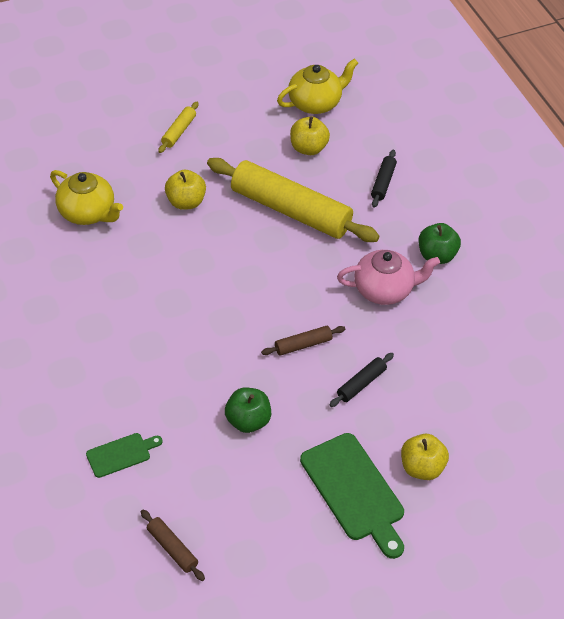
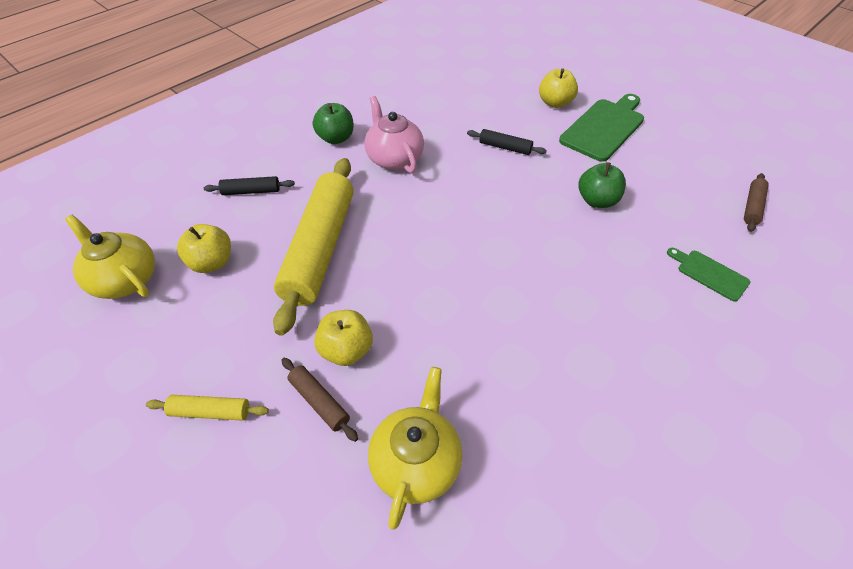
camera: 110 degrees left, 0 degrees up
brown rolling pin [261,326,345,356] -> brown rolling pin moved to [281,358,358,442]

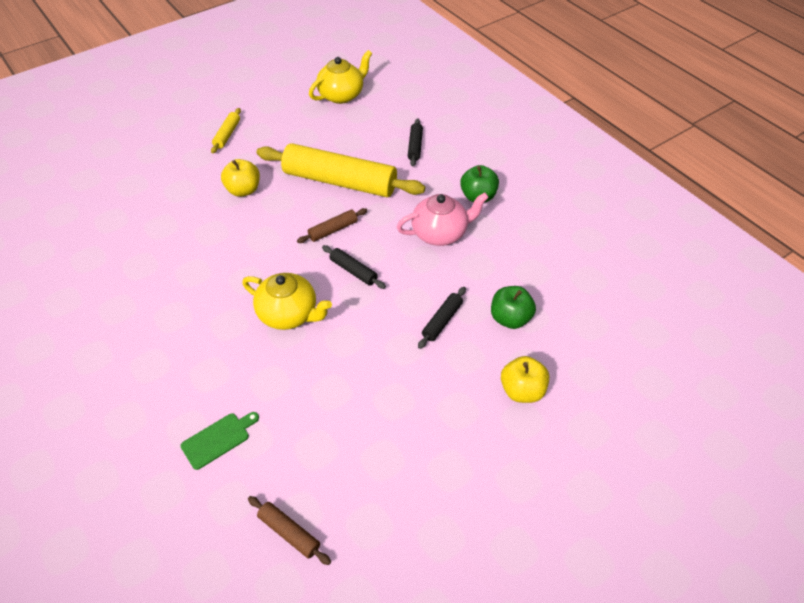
camera: 100 degrees right, 0 degrees up
yellow apple [177,224,231,273] -> none
brown rolling pin [281,358,358,442] -> brown rolling pin moved to [297,208,367,243]
yellow teapot [368,367,462,530] -> yellow teapot moved to [242,273,332,330]
green cutting board [559,94,644,162] -> none
green apple [579,162,626,208] -> green apple moved to [491,286,536,329]
none -> black rolling pin [322,245,386,289]

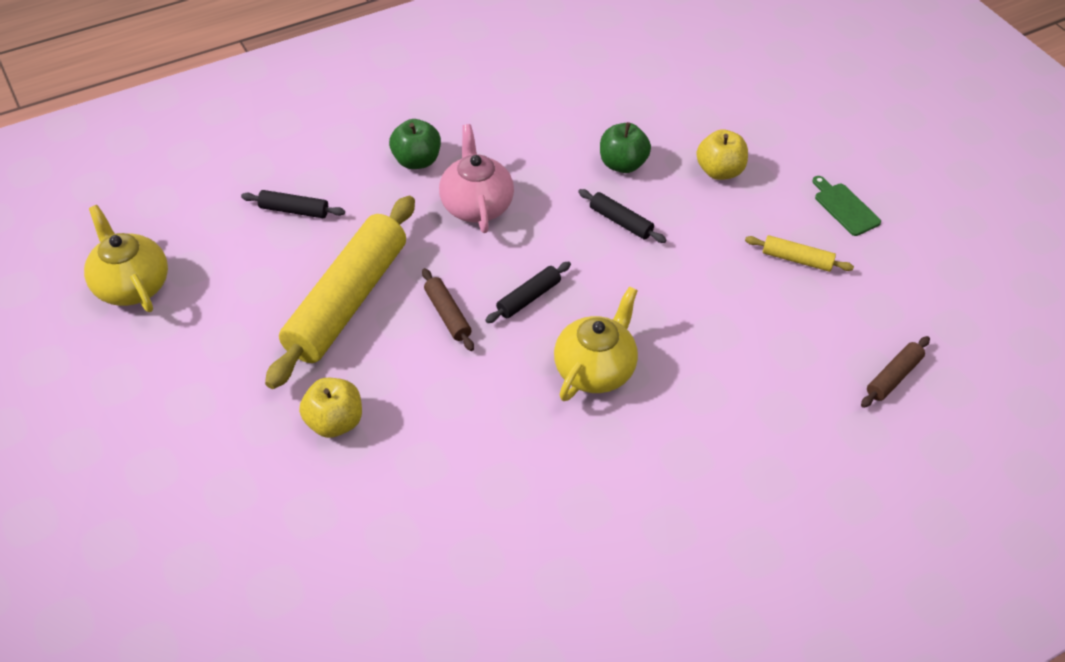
camera: 85 degrees left, 0 degrees up
green cutting board [181,412,259,470] -> green cutting board moved to [812,176,881,236]
yellow rolling pin [211,108,241,153] -> yellow rolling pin moved to [745,235,854,272]

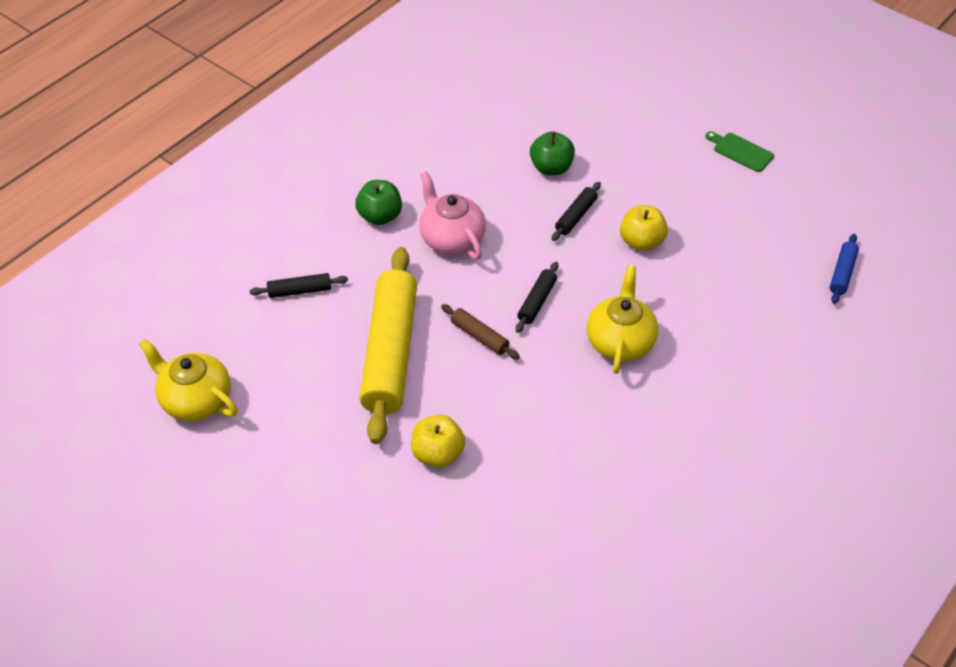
camera: 20 degrees left, 0 degrees up
black rolling pin [578,189,666,243] -> black rolling pin turned 75 degrees counterclockwise [551,182,601,241]
yellow apple [696,129,748,180] -> yellow apple moved to [620,205,668,251]
yellow rolling pin [745,235,854,272] -> none
brown rolling pin [861,336,930,408] -> blue rolling pin [830,234,859,304]

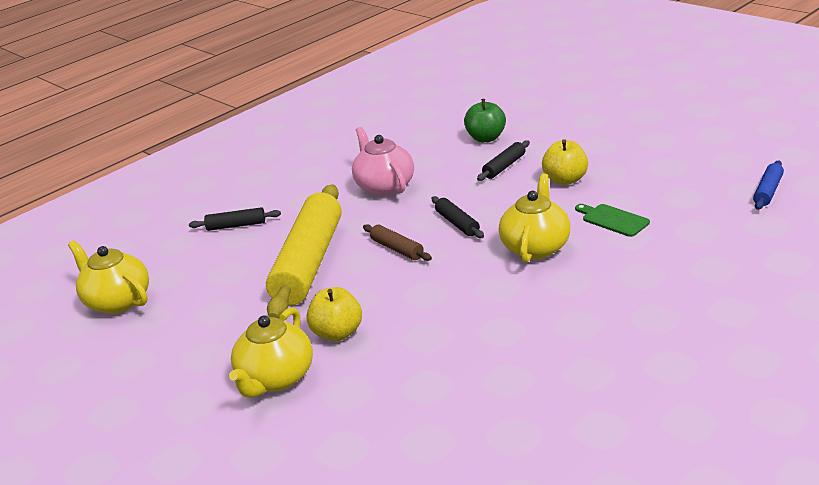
camera: 10 degrees right, 20 degrees down
green apple [355,180,402,225] -> none
black rolling pin [516,262,558,333] -> black rolling pin turned 60 degrees counterclockwise [431,196,484,238]
green cutting board [706,131,774,172] -> green cutting board moved to [575,204,650,237]
none -> yellow teapot [229,308,313,398]

